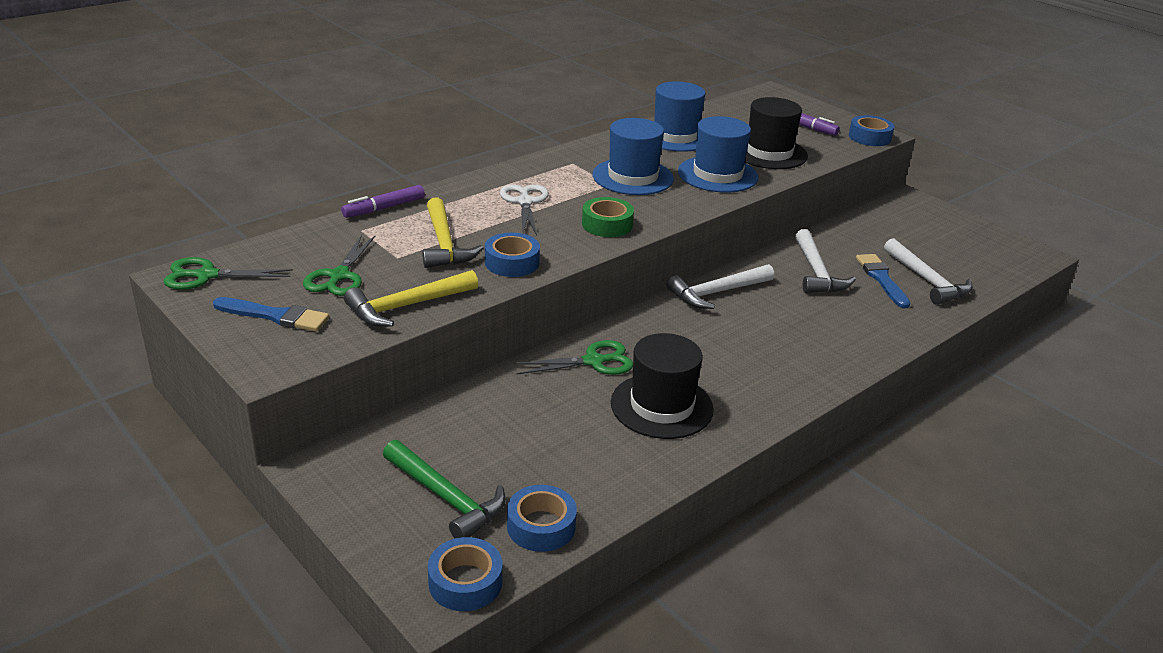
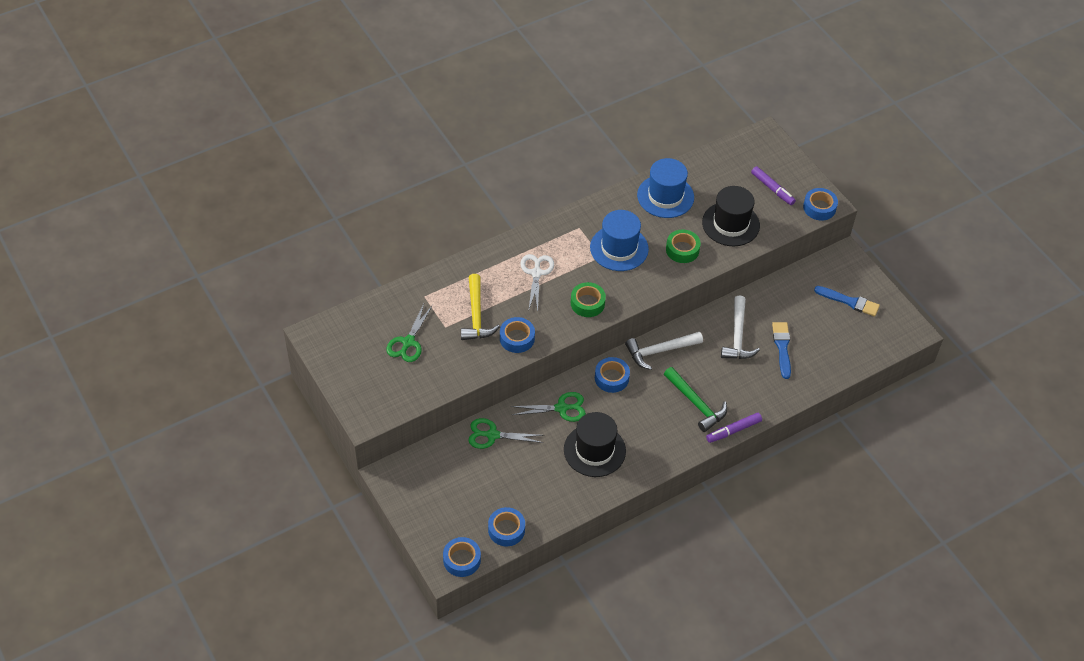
camera: 10 degrees right, 20 degrees up
green scissors [164,257,293,290] -> green scissors moved to [468,418,544,449]
blue brush [213,297,329,332] -> blue brush moved to [814,286,880,317]
purple marker [341,185,425,218] -> purple marker moved to [706,413,762,443]
yellow hammer [344,270,478,327] -> none
green hammer [383,440,506,538] -> green hammer moved to [664,367,727,432]
blue hat [678,116,758,193] -> green tape [666,230,701,263]
white hammer [884,238,973,305] -> none
none -> blue tape [595,357,630,393]

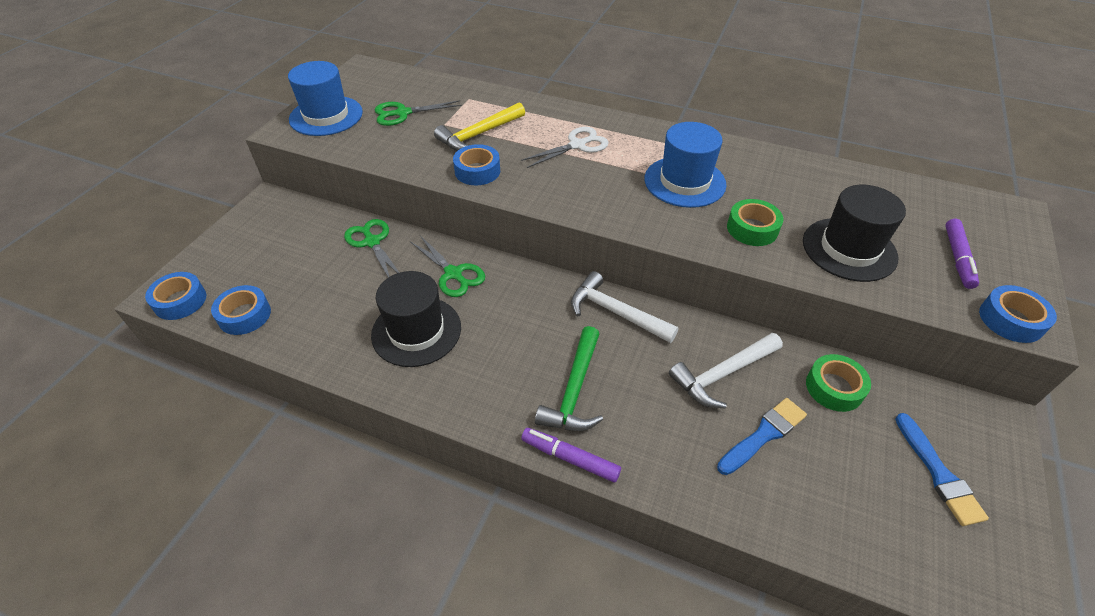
camera: 55 degrees right, 5 degrees down
green tape [571,282,606,317] -> green tape moved to [806,354,871,412]
blue tape [595,357,630,393] -> none
blue hat [637,158,694,218] -> blue hat moved to [288,61,363,136]

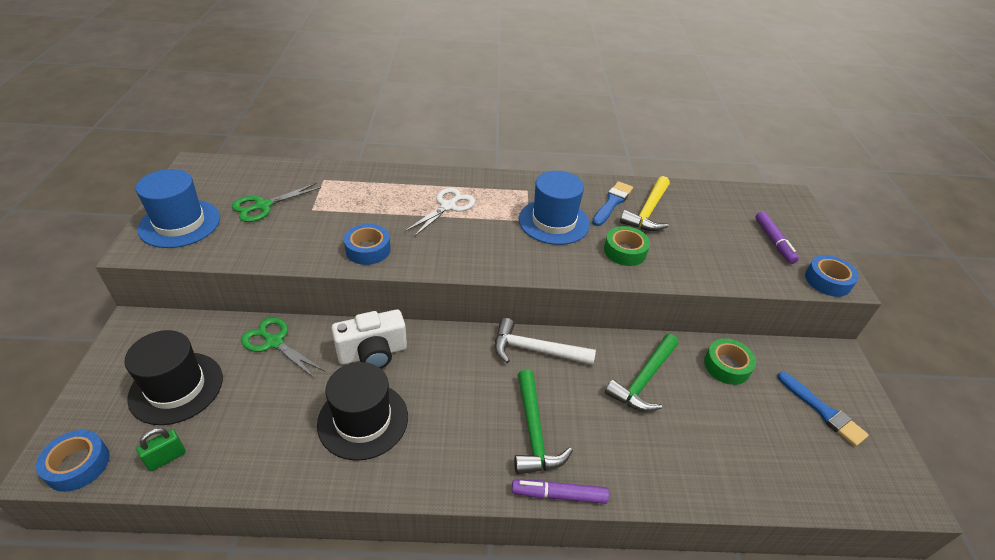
camera: 25 degrees left, 5 degrees down
blue tape [211,285,271,335] -> green padlock [136,428,186,471]
green scissors [410,236,485,297] -> white camera [331,309,407,369]
yellow hammer [434,102,525,151] -> yellow hammer moved to [620,176,670,231]
white hammer [669,333,783,408] -> green hammer [605,334,679,412]
blue brush [717,398,807,475] -> blue brush moved to [592,181,633,226]
black hat [803,185,906,282] -> black hat moved to [125,330,223,425]

